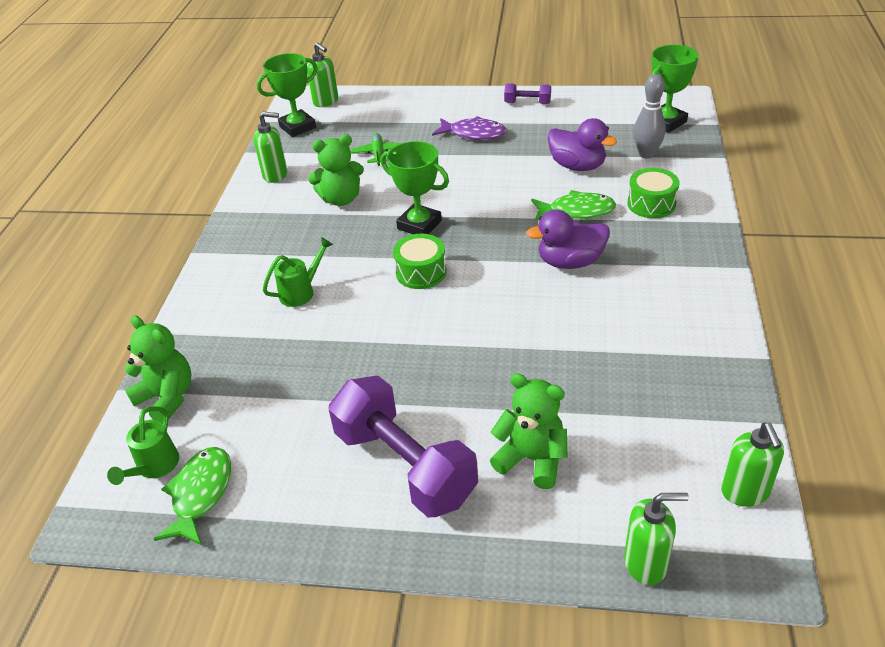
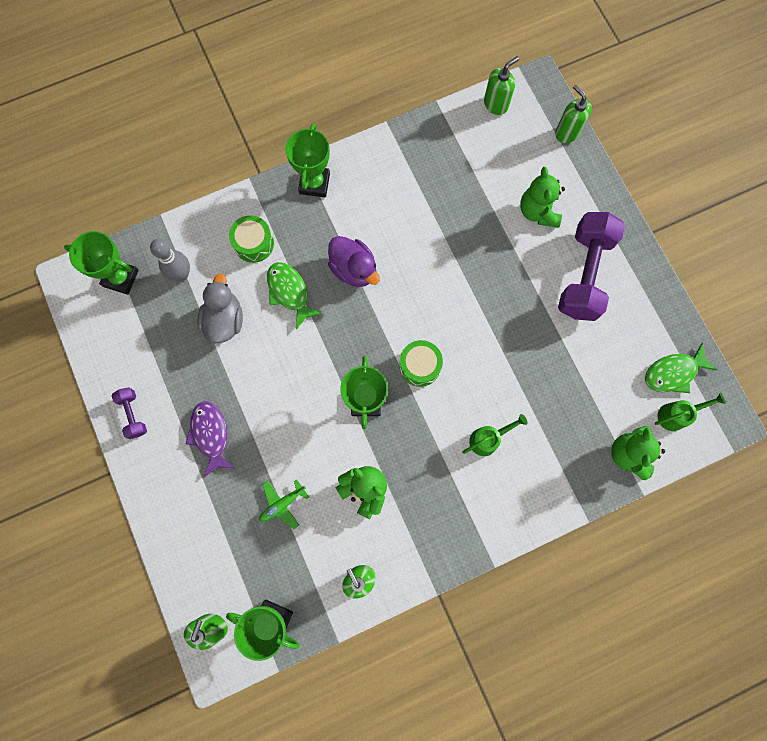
camera: 125 degrees left, 35 degrees up
green watering can [263,237,333,307] -> green watering can turned 135 degrees clockwise [462,414,528,456]
purple duck [548,118,617,171] -> grey duck [197,274,243,343]
none -> green trophy [285,124,330,197]

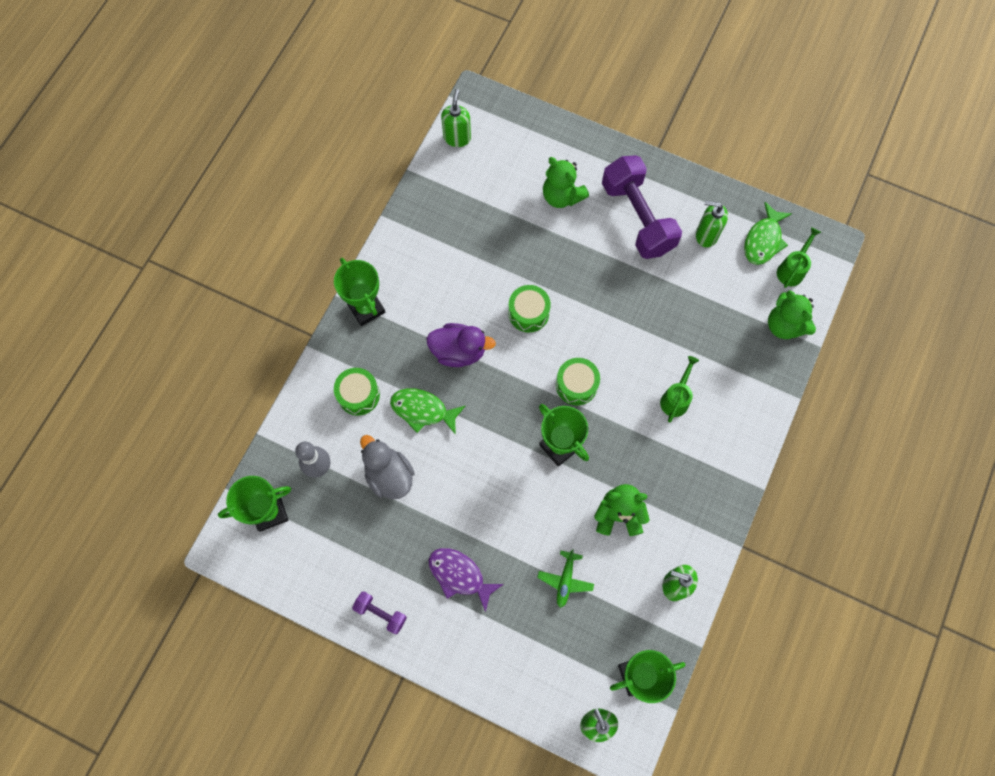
camera: 40 degrees left, 5 degrees down
green soap dispenser [555,85,592,143] -> green soap dispenser moved to [696,200,728,247]
none -> green drum [508,285,551,332]

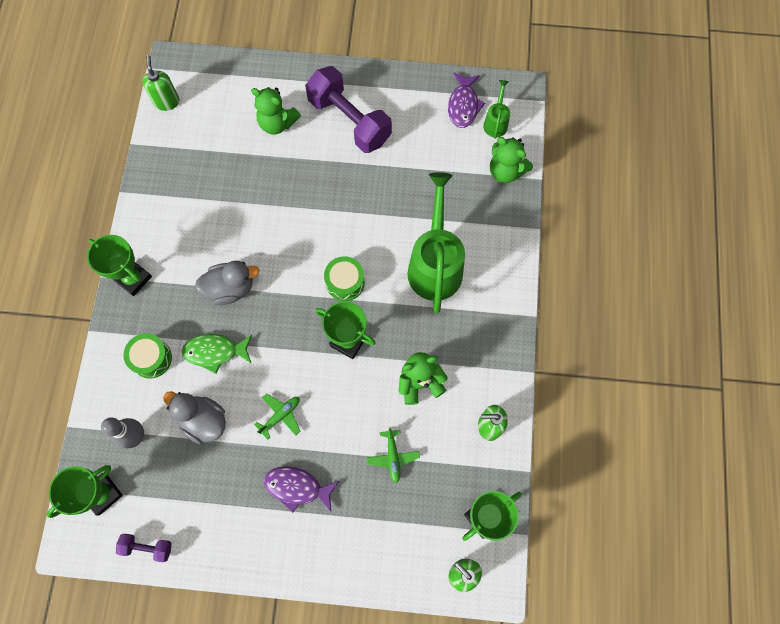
camera: 20 degrees left, 0 degrees up
purple dumbbell [352,591,407,634] -> purple dumbbell moved to [116,534,171,562]
purple duck [426,323,496,367] -> grey duck [195,261,259,305]
green drum [508,285,551,332] -> none
green watering can [660,356,699,423] -> green watering can [407,172,465,314], size x2.13
green soap dispenser [696,200,728,247] -> none
green fish [744,202,792,265] -> purple fish [448,72,485,128]
none -> green plane [254,393,300,440]

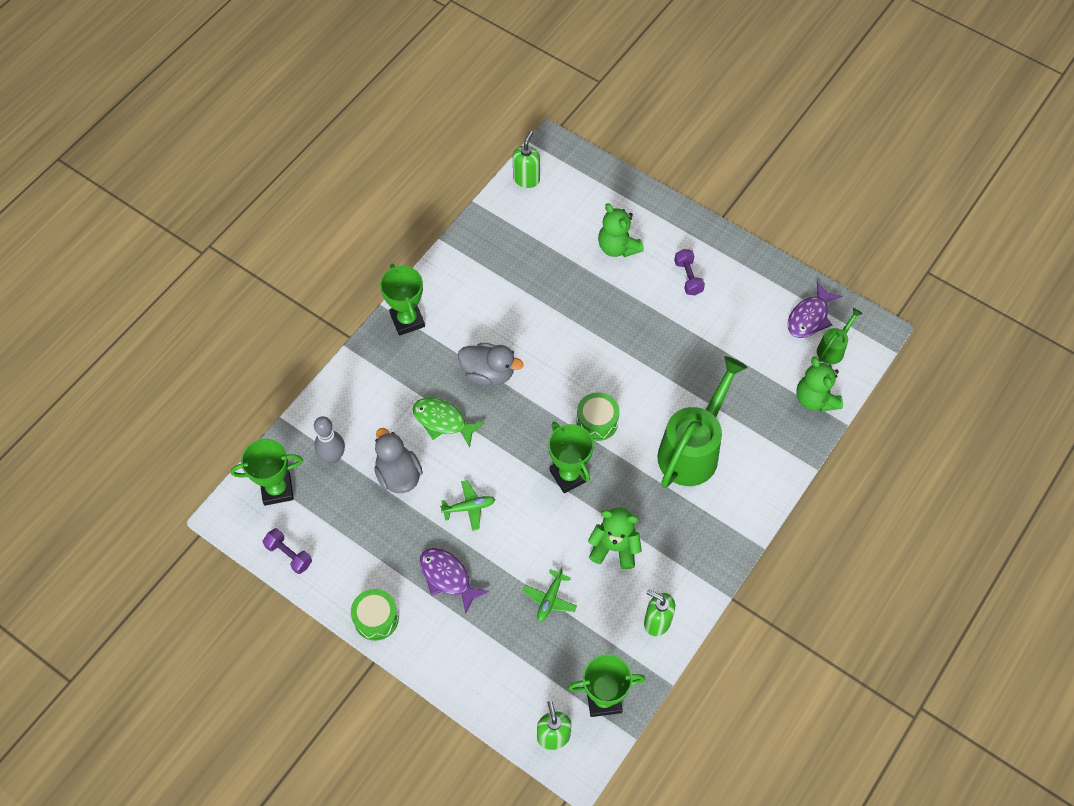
camera: 30 degrees right, 10 degrees down
green drum [123,333,172,379] -> green drum moved to [351,589,399,641]
purple dumbbell [305,66,392,153] -> purple dumbbell [674,249,705,295], size x0.46

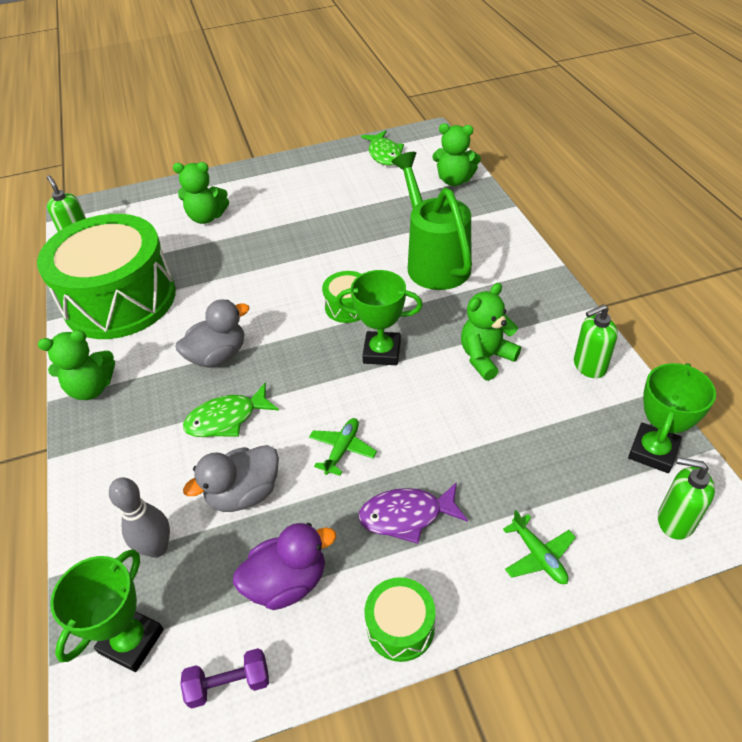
camera: 50 degrees left, 15 degrees down
grey duck [374,428,423,493] -> grey duck turned 45 degrees counterclockwise [183,445,279,512]
green trophy [380,264,425,336] -> green teddy bear [38,330,115,400]
green plane [523,567,577,622] -> green plane moved to [503,510,576,584]
purple dumbbell [674,249,705,295] -> none
purple fish [788,281,842,338] -> green fish [361,130,404,166]
green watering can [817,308,863,364] -> none
none -> green drum [37,214,176,339]
none -> purple duck [233,523,336,610]

